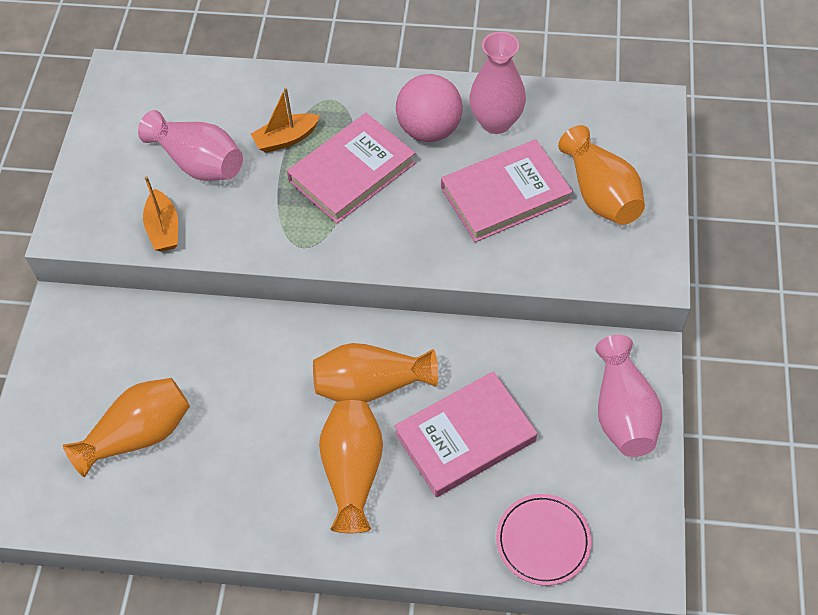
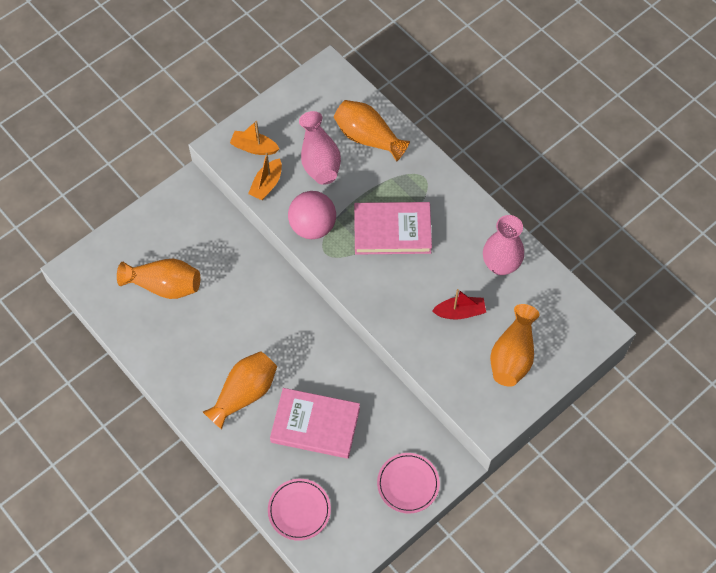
camera: 40 degrees right, 5 degrees up
orange boat [251,88,320,153] -> orange boat moved to [230,121,279,155]
orange vase [313,343,438,402] -> orange vase moved to [334,100,410,162]
pink ball [396,74,463,142] -> pink ball moved to [288,191,336,239]
pink book [441,139,573,242] -> red boat [432,289,486,319]
pink vase [595,335,663,457] -> pink plate [377,453,440,514]

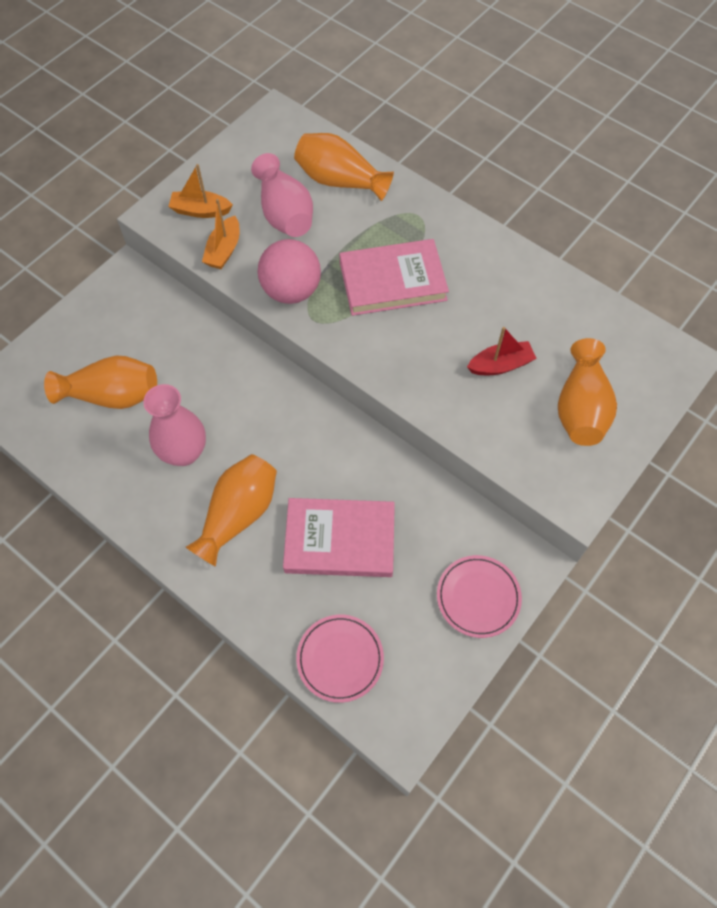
camera: 10 degrees left, 0 degrees up
pink vase [483,215,524,275] -> pink vase moved to [143,384,206,466]

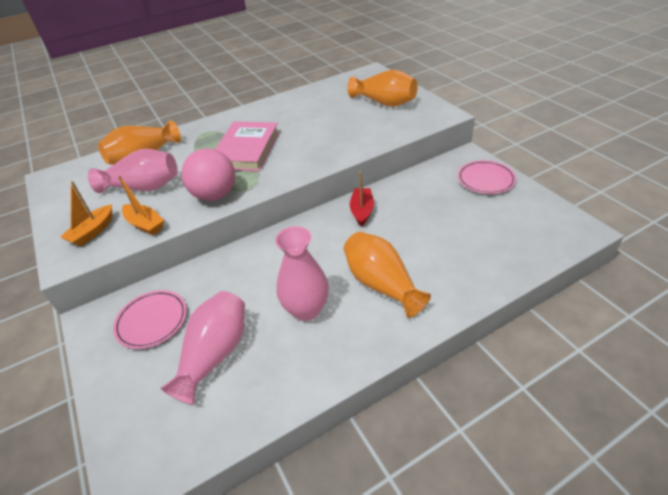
camera: 65 degrees left, 20 degrees down
orange vase [44,356,157,409] -> pink vase [161,291,245,405]
pink book [283,498,395,577] -> none
pink plate [296,615,384,703] -> pink plate moved to [113,290,187,349]
red boat [467,327,537,375] -> red boat moved to [350,171,374,227]

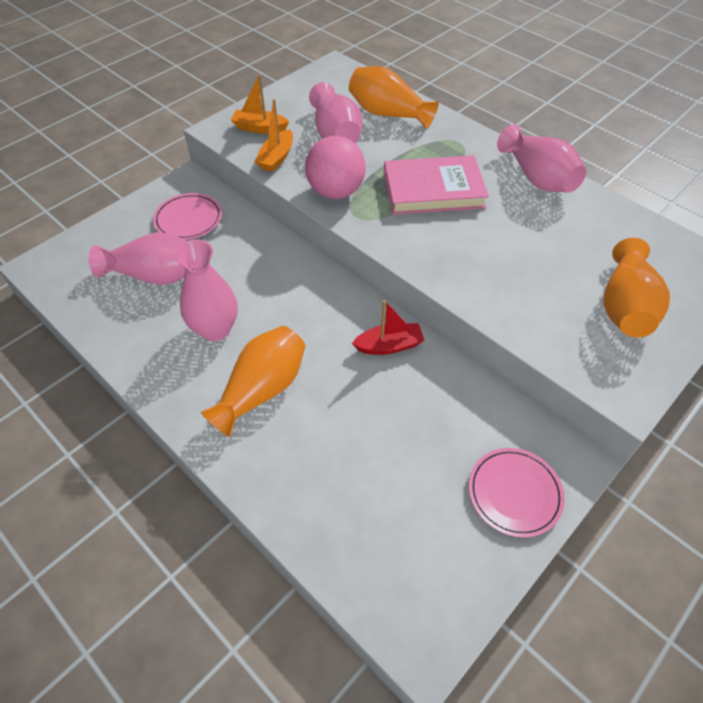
camera: 70 degrees right, 10 degrees up
none -> pink vase [497,124,586,192]

